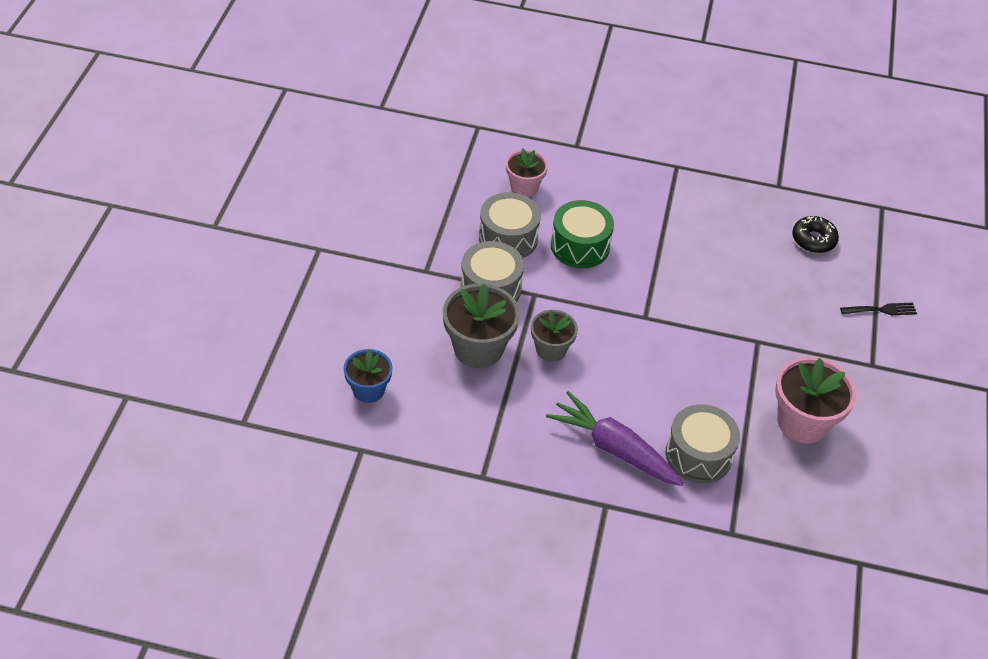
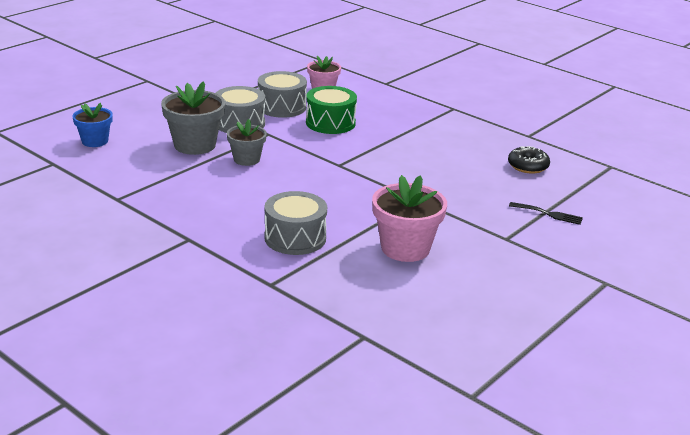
camera: 30 degrees right, 20 degrees down
purple carrot [546,391,684,486] -> none

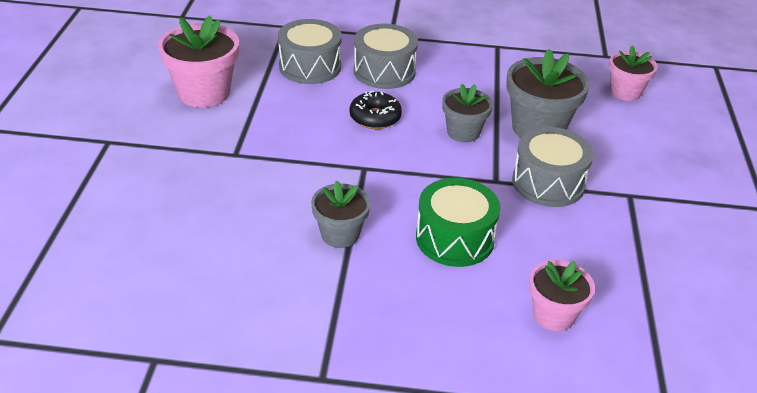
camera: 145 degrees right, 10 degrees up
blue flower pot [72,103,113,147] -> pink flower pot [609,46,658,101]
grey drum [258,71,307,118] -> grey drum moved to [354,24,418,89]
black donut [508,146,550,174] -> black donut moved to [350,91,402,129]
black fork [509,202,583,225] -> none
none -> grey flower pot [311,180,371,248]

